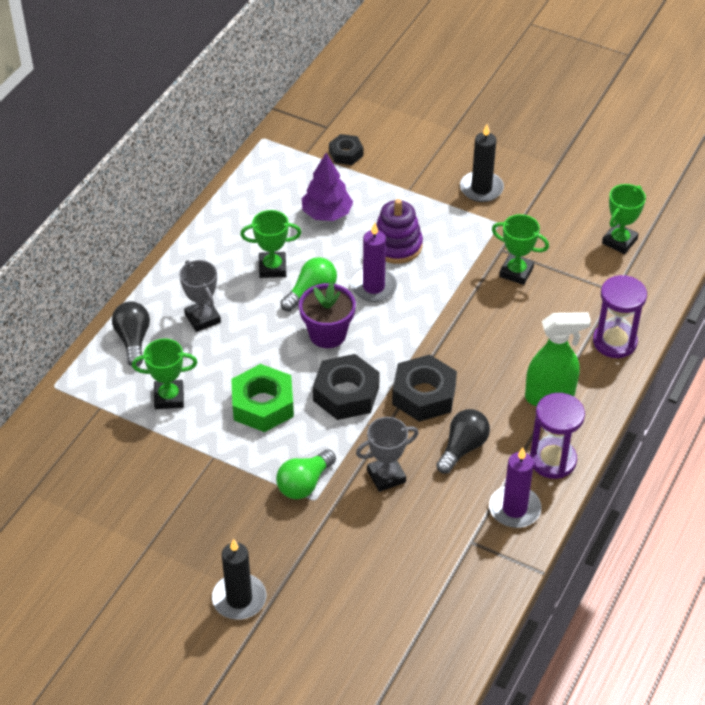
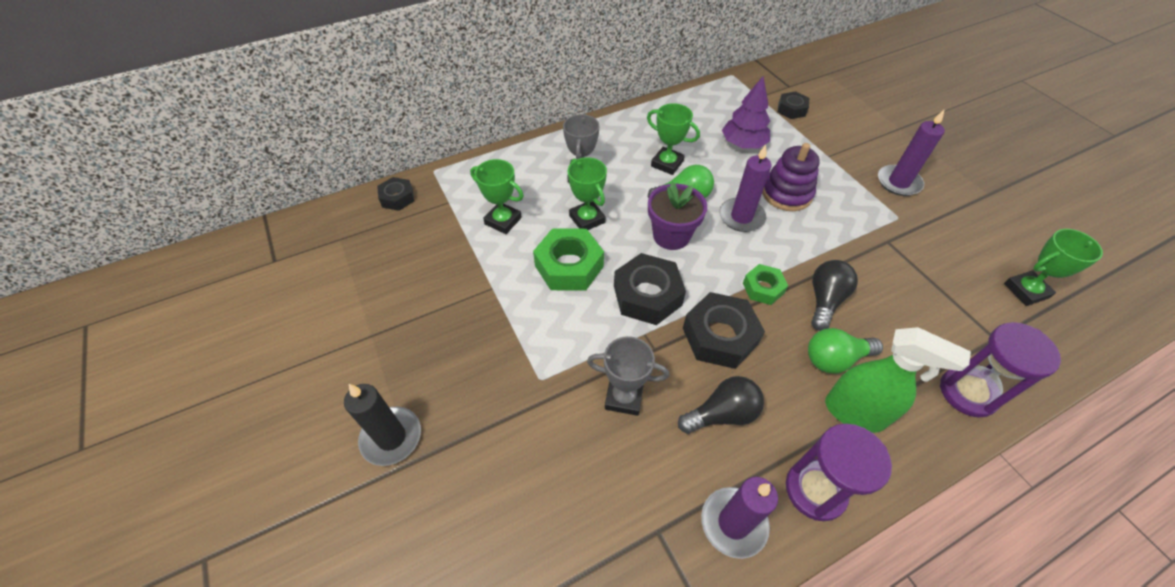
camera: 35 degrees right, 5 degrees up
black light bulb [112,301,150,367] -> black light bulb moved to [811,260,858,331]
green light bulb [276,449,336,499] -> green light bulb moved to [808,328,883,374]
black candle [460,124,504,202] -> purple candle [878,109,945,196]
green trophy [492,214,549,285] -> green trophy moved to [568,157,607,230]
none -> black nut [377,177,414,211]
none -> green nut [743,264,788,305]

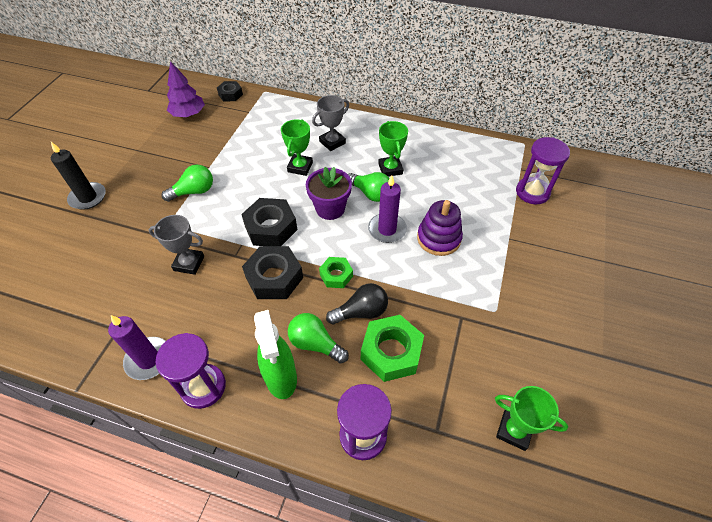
camera: 45 degrees right, 0 degrees up
green trophy [470,159,524,234] -> none
green nut [533,228,604,291] -> green nut moved to [361,315,424,382]
grey trophy [587,336,669,416] -> grey trophy turned 45 degrees counterclockwise [148,215,204,275]
black light bulb [678,376,764,434] -> none
purple tree [722,76,770,148] -> purple tree moved to [167,61,205,117]
black nut [778,91,809,119] -> purple hourglass [516,137,570,204]
purple candle [878,109,945,196] -> none
none -> green light bulb [161,164,213,202]

